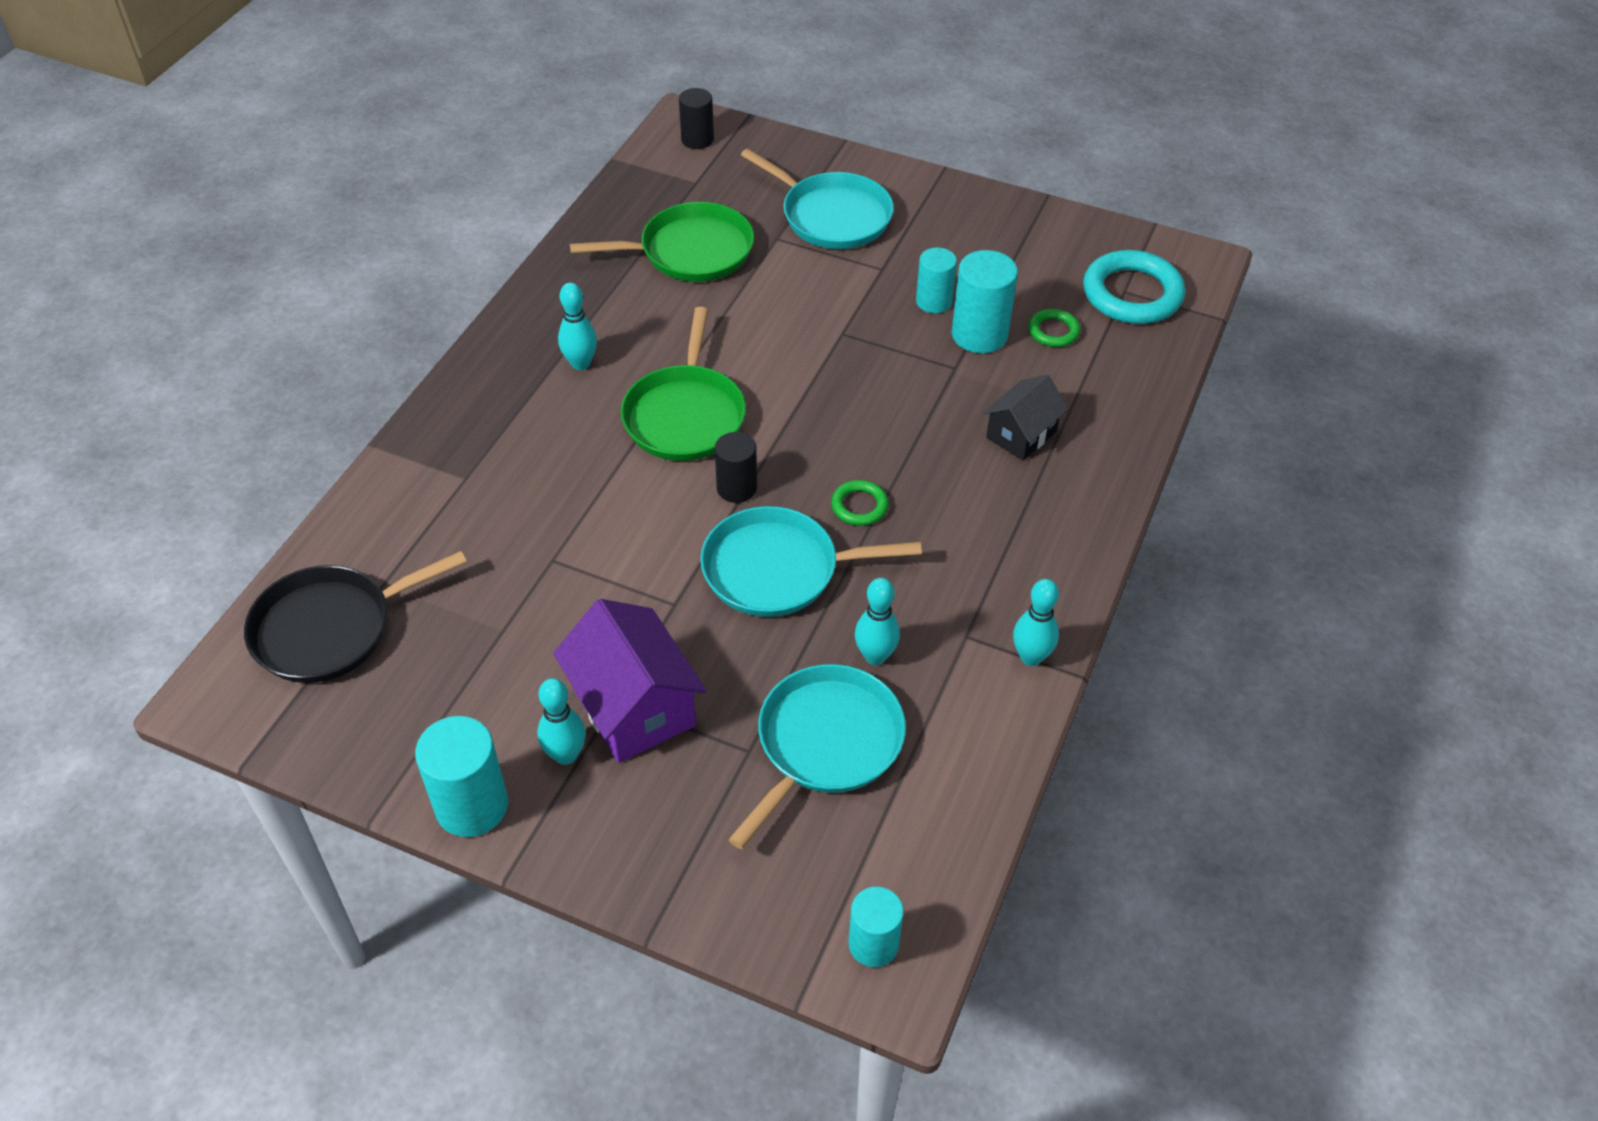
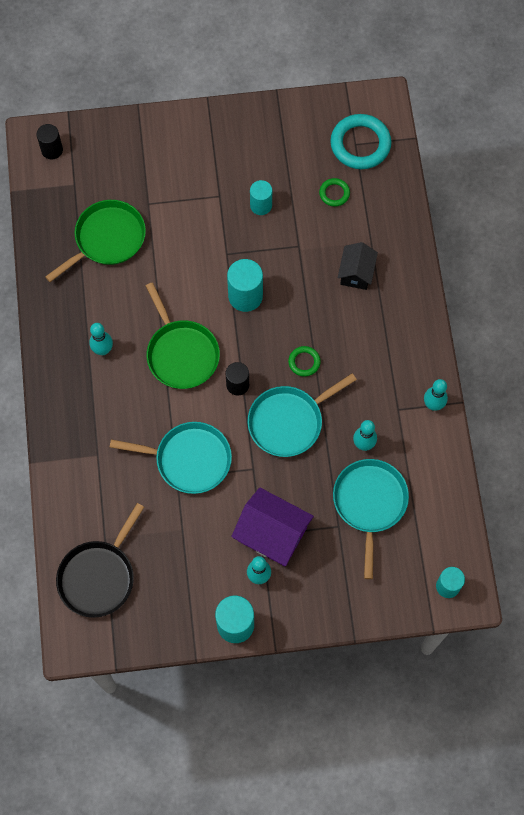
camera: 30 degrees left, 20 degrees up
turquoise pan [741,149,894,249] -> turquoise pan moved to [110,422,232,494]
turquoise cylinder [952,250,1018,353] -> turquoise cylinder moved to [227,259,263,312]

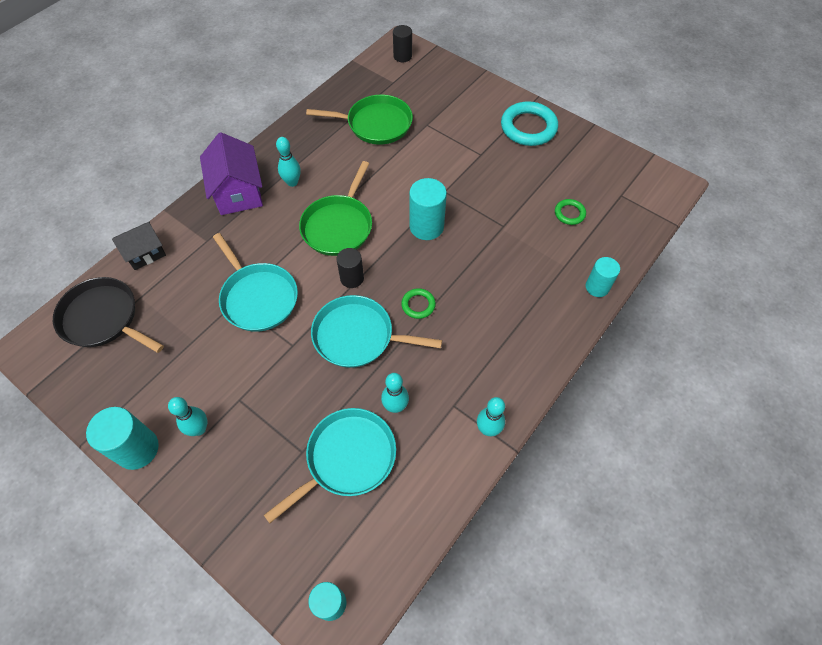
camera: 45 degrees right, 10 degrees down
black pan [56,503,144,618] -> black pan turned 45 degrees clockwise [53,277,164,353]
purple house [231,488,314,566] -> purple house moved to [200,132,263,215]
turquoise cylinder [250,180,272,215] -> turquoise cylinder moved to [586,257,620,297]
turquoise ring [330,114,391,169] -> turquoise ring moved to [501,101,558,146]
black house [338,242,378,290] -> black house moved to [112,222,166,270]

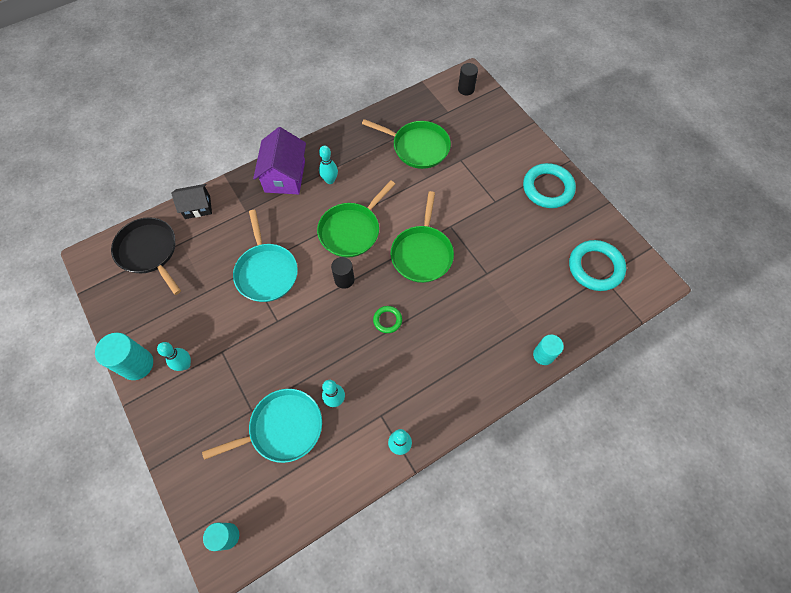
camera: 20 degrees right, 5 degrees up
turquoise pan [311,295,442,368] -> none
turquoise cylinder [409,178,447,240] -> green pan [390,191,454,283]
green ring [555,199,586,225] -> none
none -> turquoise ring [569,240,626,291]

